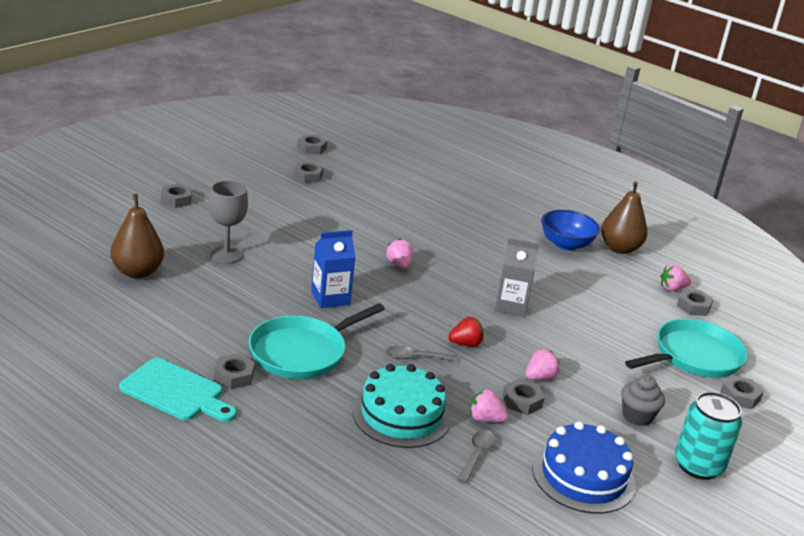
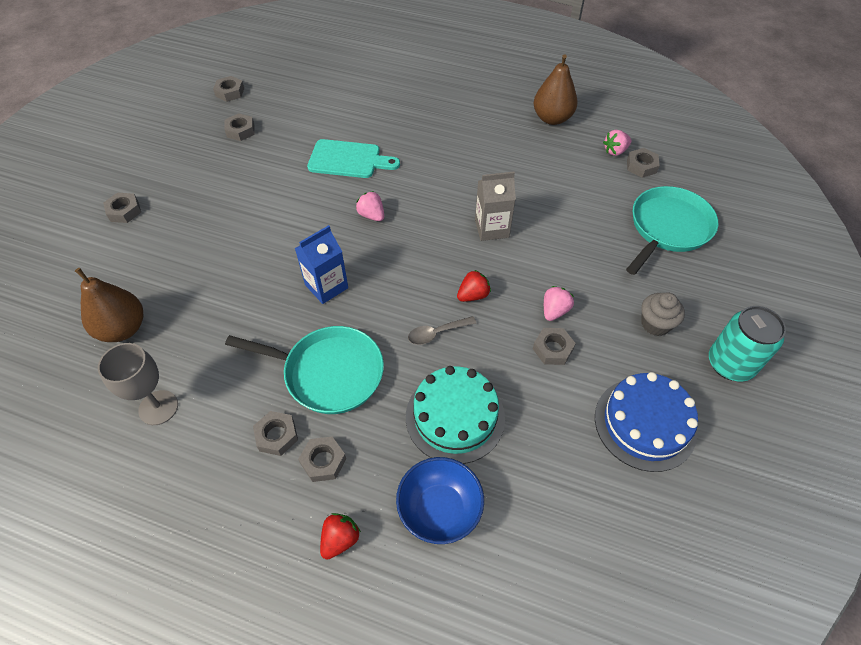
camera: 15 degrees left, 25 degrees up
turquoise cutting board [119,358,237,422] -> turquoise cutting board moved to [307,139,400,178]
grey goblet [209,180,248,263] -> grey goblet moved to [98,343,178,425]
turquoise pan [249,303,385,379] -> turquoise pan turned 105 degrees counterclockwise [225,326,384,414]
grey spoon [457,430,496,484] -> none
pink strawberry [470,389,508,422] -> none
blue bowl [541,210,600,251] -> blue bowl moved to [396,457,484,544]
grey nut [720,375,764,409] -> grey nut moved to [298,437,346,482]
none -> red strawberry [320,513,361,560]

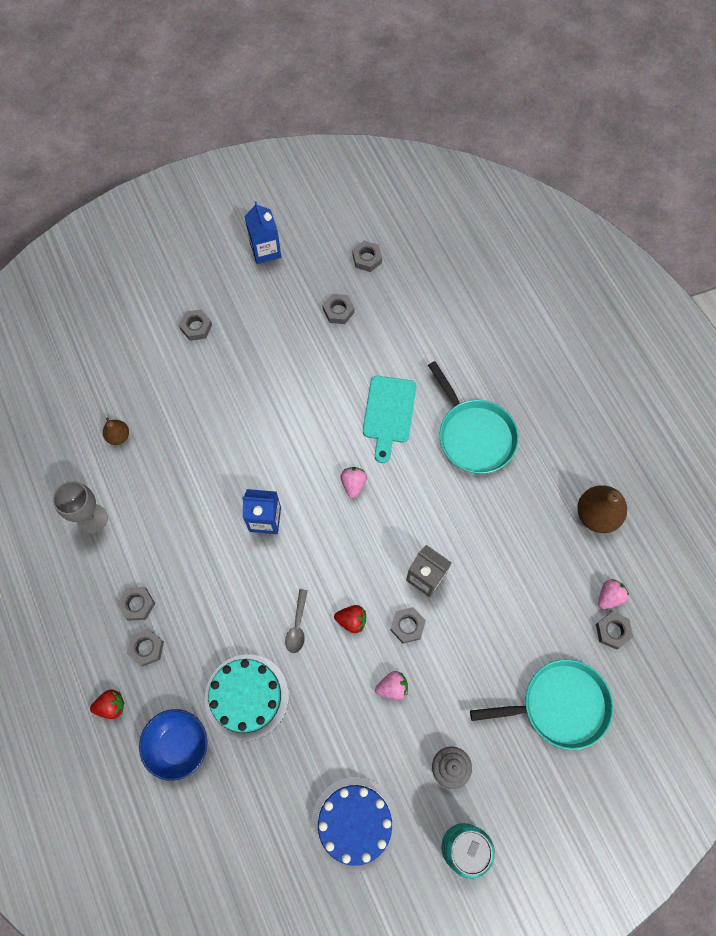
camera: 45 degrees right, 15 degrees up
brown pear [75,268,143,342] -> brown pear [103,417,129,445], size x0.55
turquoise pan [225,326,384,414] -> turquoise pan moved to [428,361,519,474]
turquoise cutting board [307,139,400,178] -> turquoise cutting board turned 45 degrees clockwise [363,376,416,463]
grey spoon [408,316,476,345] -> grey spoon turned 105 degrees counterclockwise [285,589,308,653]
grey nut [533,328,576,365] -> grey nut moved to [390,607,426,643]
pink strawberry [603,130,631,156] -> pink strawberry turned 120 degrees clockwise [598,579,629,609]
none -> blue carton [245,202,281,264]

